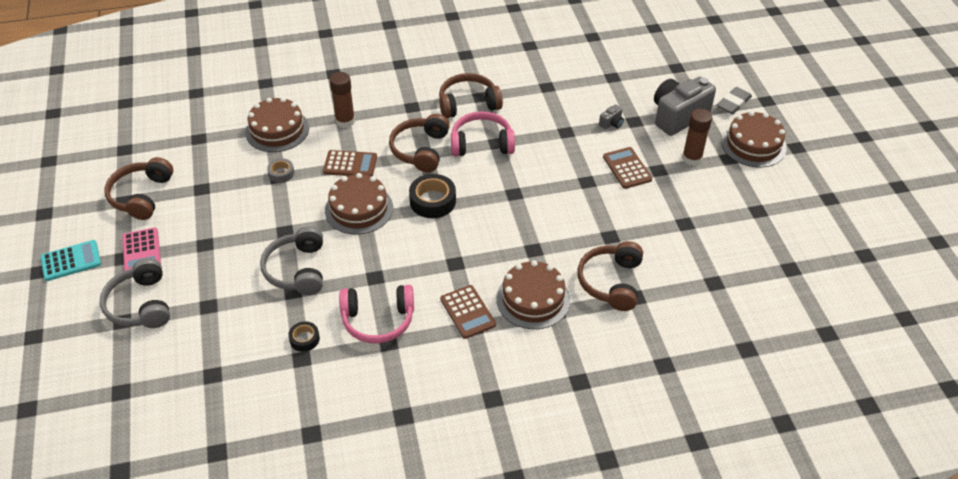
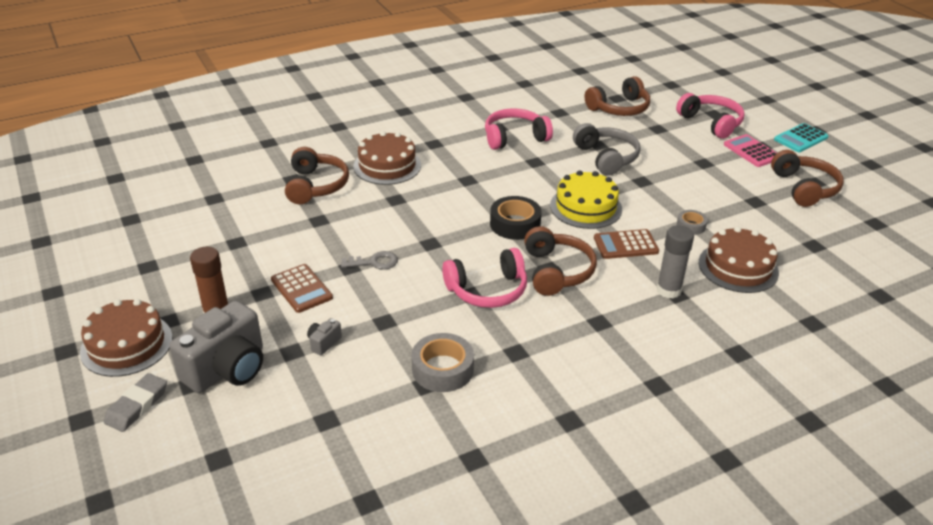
camera: 165 degrees right, 10 degrees down
grey headphones [100,258,170,328] -> pink headphones [676,93,745,139]
black tape [288,321,320,352] -> none
brown cake [325,173,393,235] -> yellow cake [550,170,622,229]
brown glue stick [330,72,355,128] -> grey glue stick [656,225,694,298]
brown headphones [439,73,503,118] -> brown headphones moved to [585,76,650,116]
brown calculator [440,285,496,339] -> none
none -> grey key [341,251,398,270]
none -> grey tape [412,333,474,392]

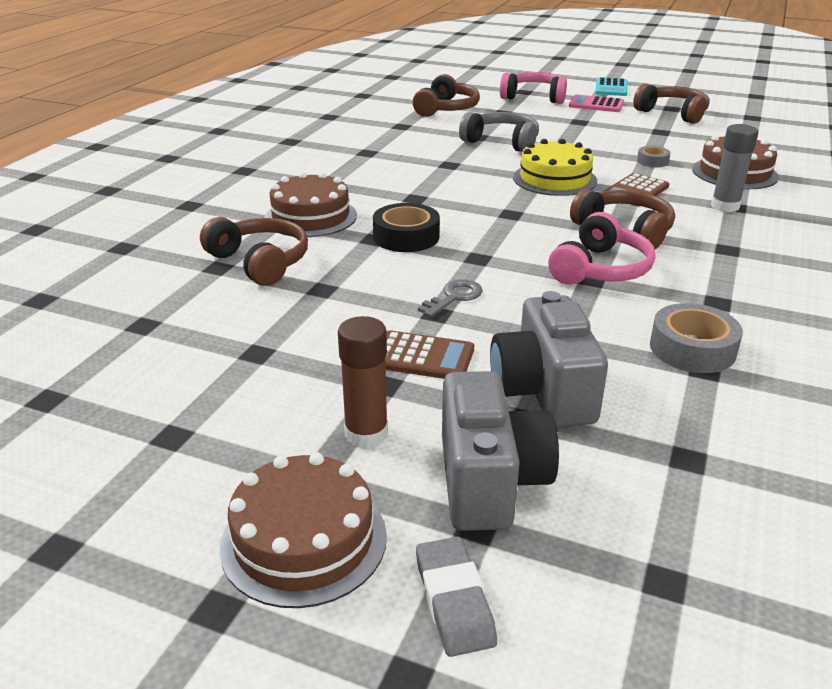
camera: 40 degrees left, 5 degrees down
grey camera [307,318,342,355] -> grey camera [490,291,608,427], size x2.43
pink headphones [485,108,553,150] -> none
black tape [490,196,542,240] -> black tape moved to [373,203,440,252]

